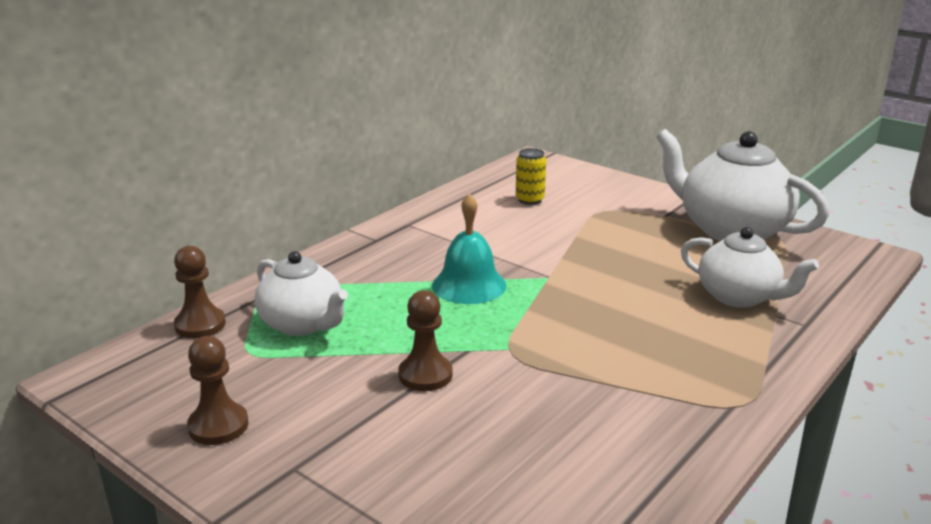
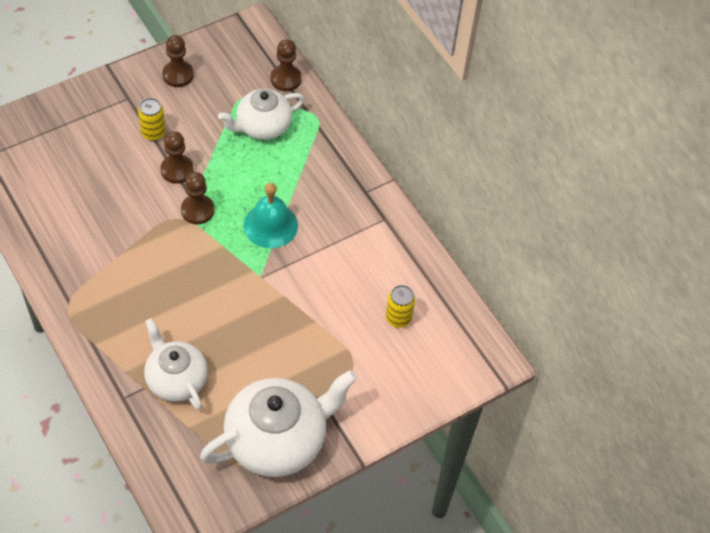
camera: 105 degrees right, 30 degrees up
white teapot [681,227,819,308] -> white teapot turned 90 degrees clockwise [144,318,208,410]
none -> yellow can [138,98,166,141]
none -> brown pawn [181,172,214,224]

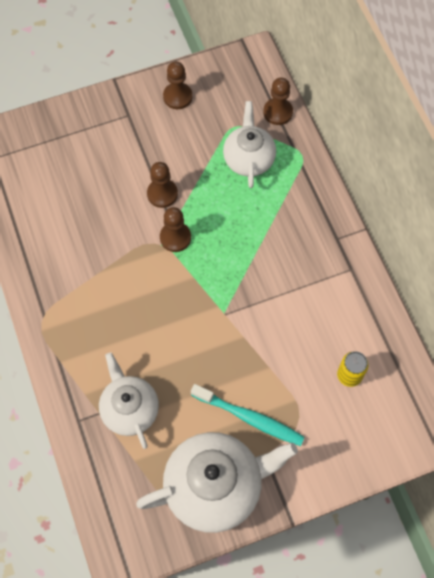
camera: 15 degrees right, 10 degrees up
yellow can [138,98,166,141] -> none
white teapot [218,89,305,140] -> white teapot turned 105 degrees clockwise [223,101,276,188]
turquoise bell [244,183,298,248] -> none
none -> turquoise toothbrush [191,384,305,446]

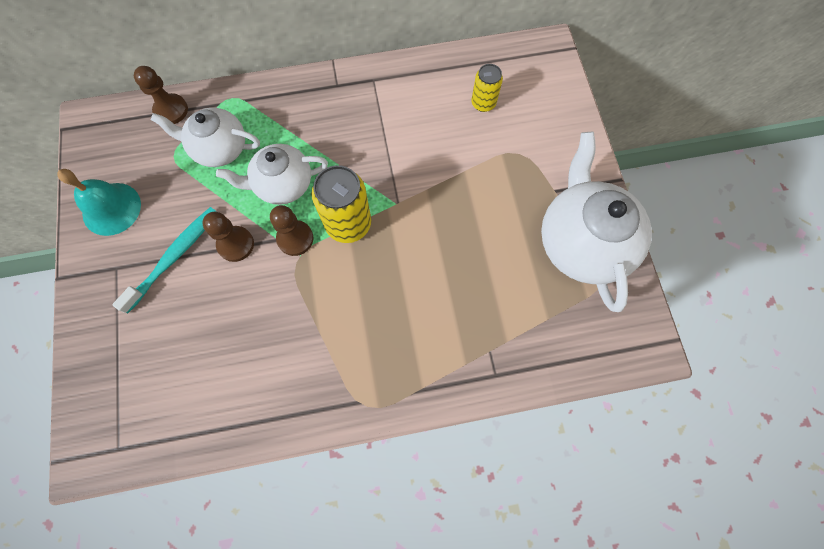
camera: 80 degrees left, 5 degrees up
white teapot [99,352,159,449] -> white teapot moved to [216,144,328,205]
brown pawn [163,62,192,109] -> turquoise bell [57,169,141,236]
turquoise toothbrush [191,384,305,446] -> turquoise toothbrush moved to [112,207,217,314]
none -> yellow can [312,165,371,243]

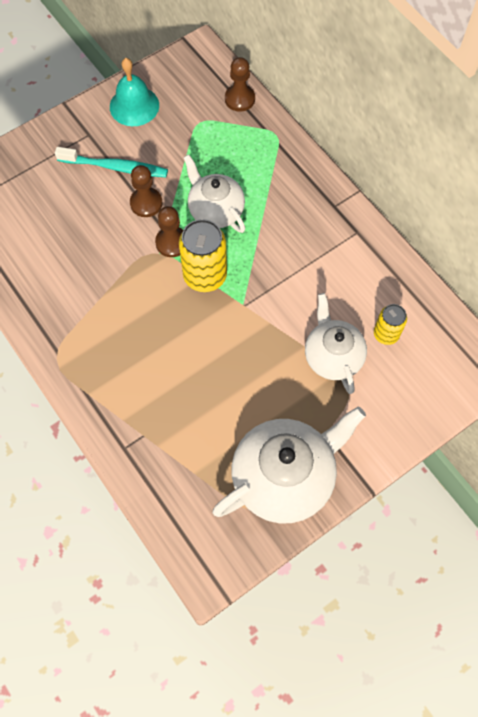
camera: 65 degrees right, 5 degrees down
white teapot [151,108,260,167] -> white teapot moved to [305,293,367,394]

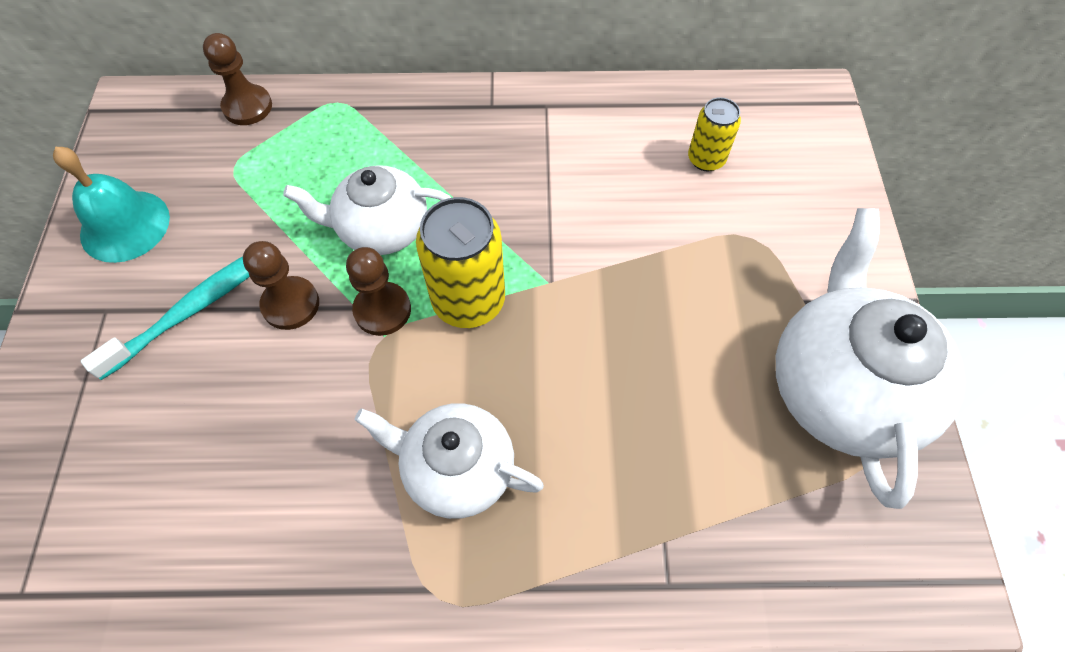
camera: 55 degrees left, 5 degrees down
white teapot [305,293,367,394] -> white teapot moved to [354,403,544,519]

